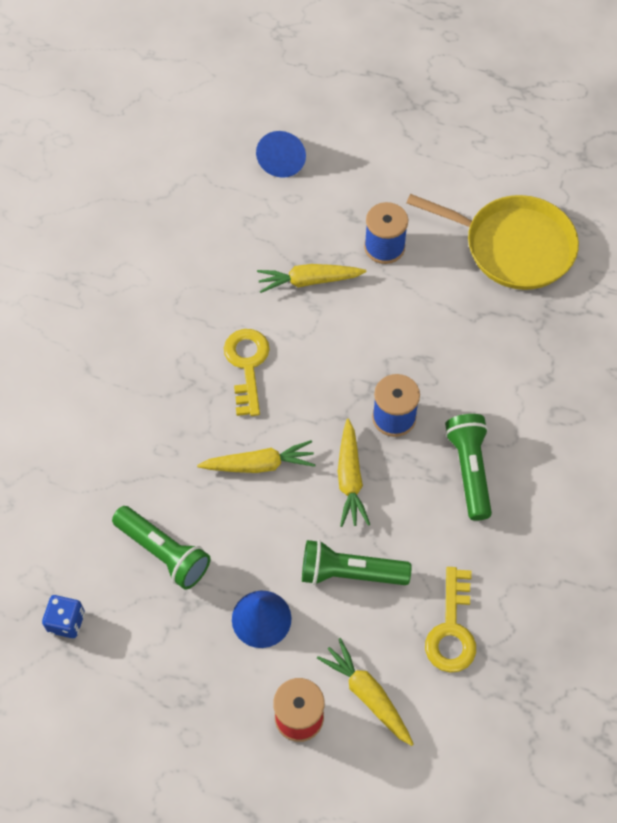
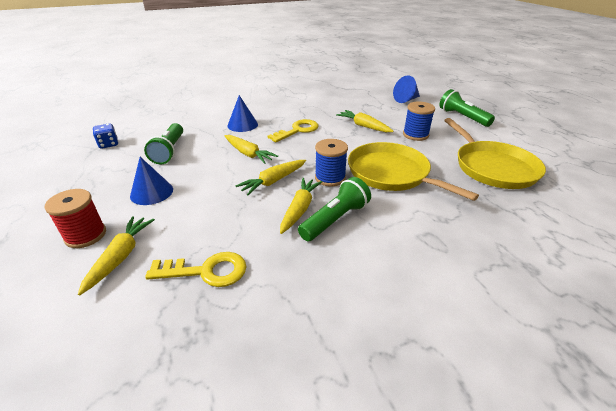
camera: 50 degrees right, 25 degrees down
green flashlight [302,540,412,585] -> green flashlight moved to [439,89,495,127]
yellow key [425,567,476,673] -> yellow key turned 150 degrees counterclockwise [145,252,246,287]
none -> blue cone [227,95,258,132]
none -> yellow carrot [280,178,322,234]
none -> yellow pan [348,142,479,201]

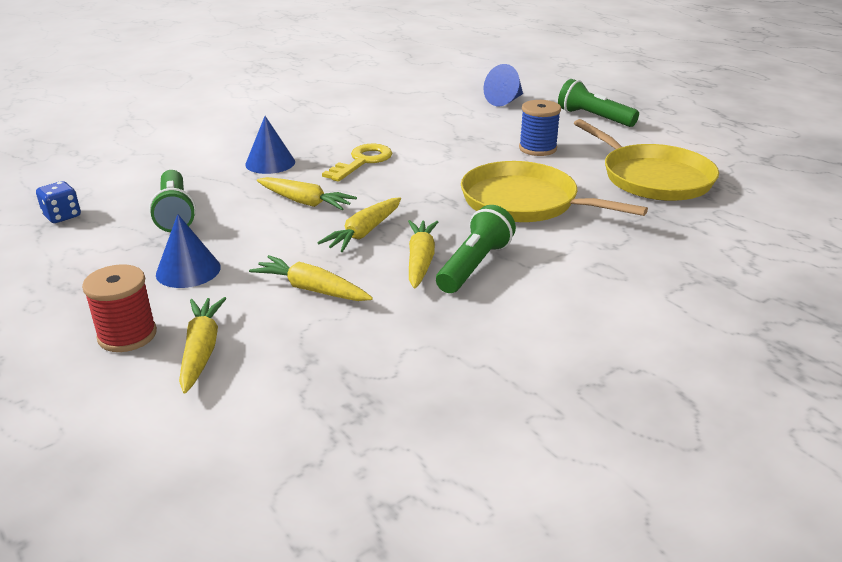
camera: 15 degrees left, 5 degrees down
yellow key [145,252,246,287] -> none
blue spool [315,139,348,186] -> none
yellow carrot [336,110,394,132] -> yellow carrot moved to [249,255,373,301]

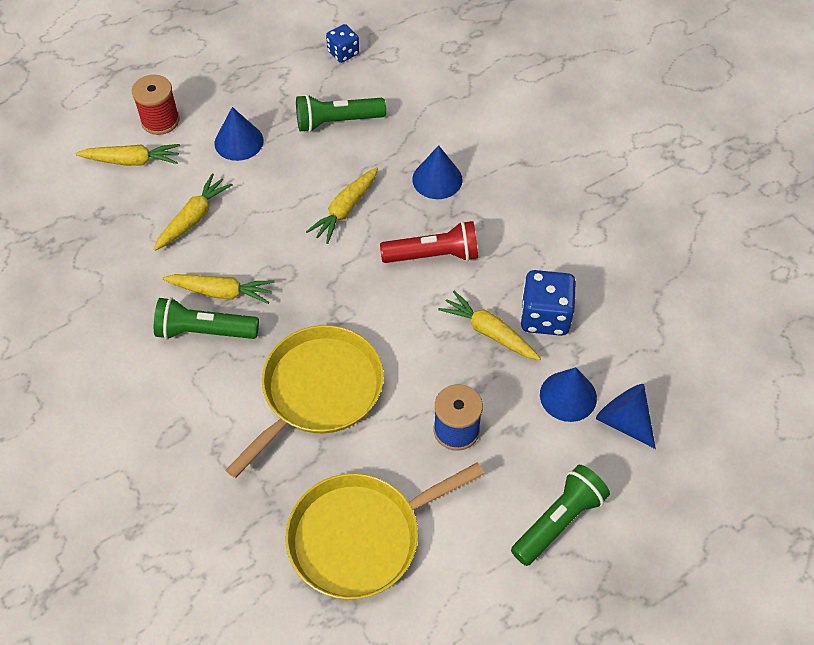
camera: 95 degrees right, 25 degrees up
yellow carrot [317,197,401,252] -> yellow carrot moved to [438,291,541,360]
yellow key [322,144,392,182] -> red flashlight [380,221,478,263]
green flashlight [436,205,516,293] -> green flashlight turned 150 degrees clockwise [154,297,259,340]
none -> blue dice [520,270,576,336]
none -> blue cone [540,367,597,422]

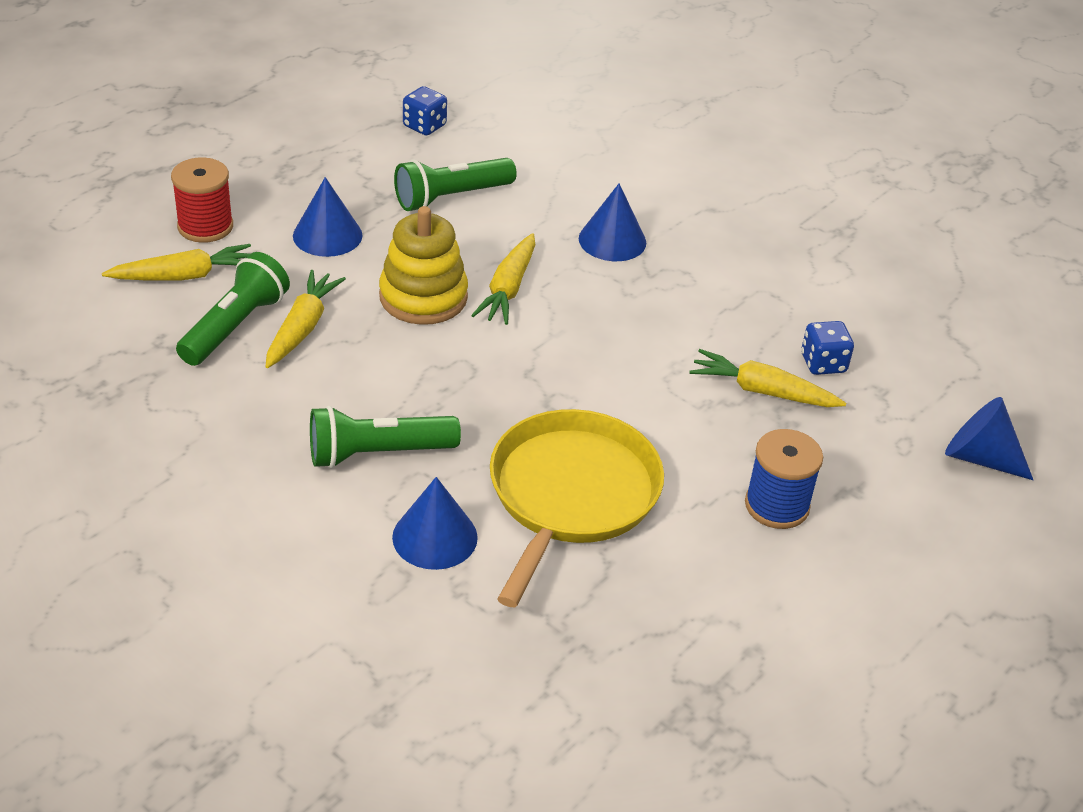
camera: 20 degrees left, 15 degrees down
yellow carrot [163,274,274,304] -> none
yellow pan [286,463,484,600] -> none
red flashlight [380,221,478,263] -> none
green flashlight [511,465,610,566] -> green flashlight moved to [176,252,290,366]
blue dice [520,270,576,336] -> blue dice [801,321,854,375], size x0.61
blue cone [540,367,597,422] -> blue cone moved to [392,477,478,570]
none -> yellow stacking toy [379,206,468,325]

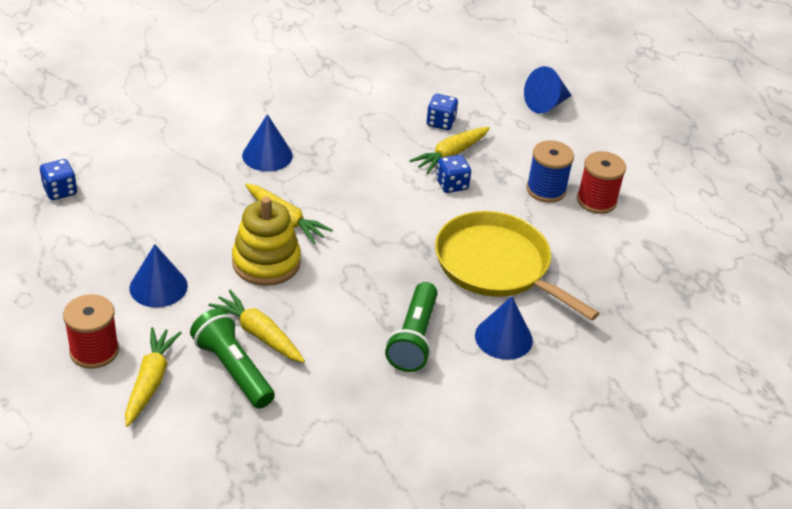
camera: 65 degrees left, 0 degrees up
green flashlight [394,158,517,211] -> none
none -> blue dice [436,155,471,193]
none -> red spool [577,151,626,214]

